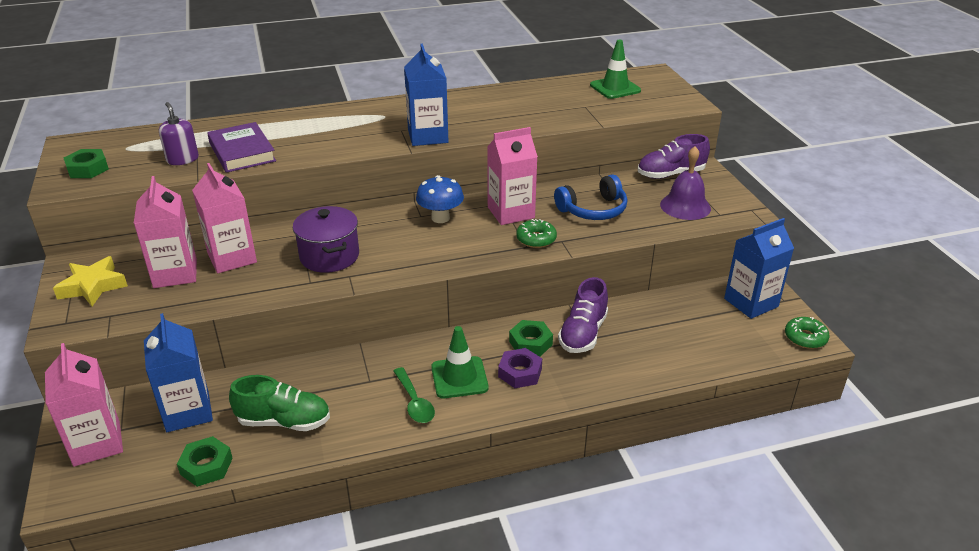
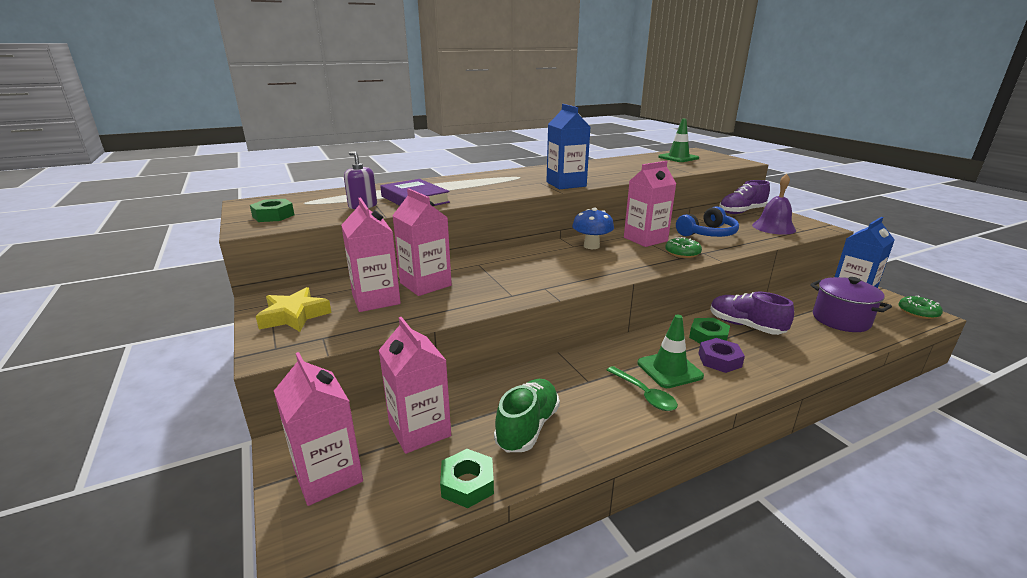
camera: 10 degrees left, 10 degrees down
blue carton [144,313,213,432] -> pink carton [379,317,451,454]
green shoe [229,375,330,431] -> green shoe turned 60 degrees counterclockwise [494,379,560,452]
purple pot [293,206,359,273] -> purple pot moved to [810,277,892,332]
purple shoe [558,277,608,353] -> purple shoe turned 120 degrees clockwise [710,292,794,335]

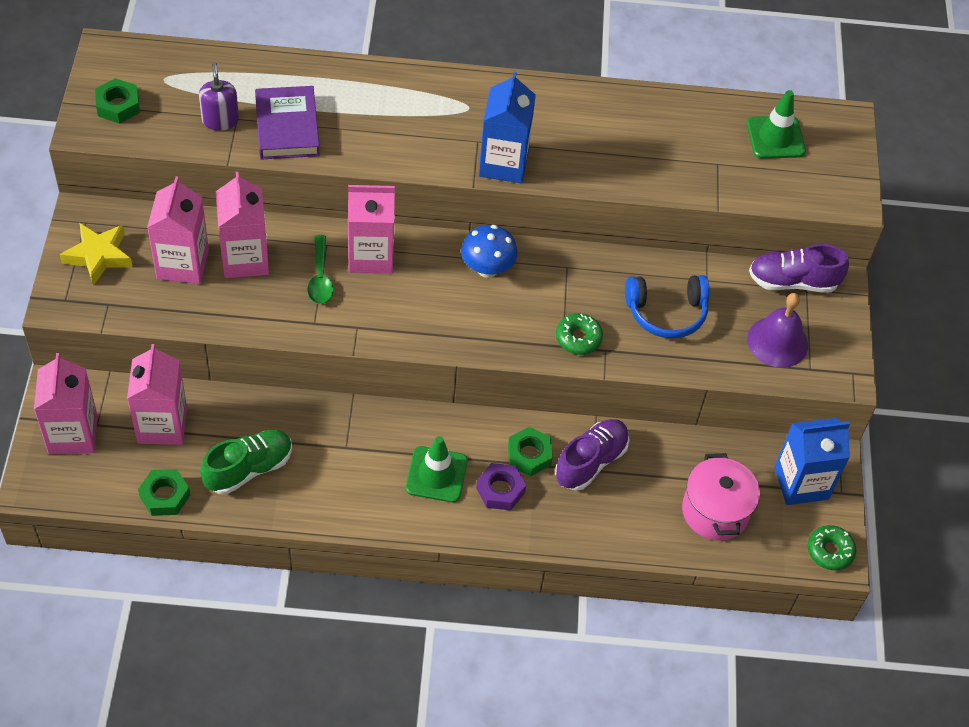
camera: 25 degrees right, 30 degrees up
green spoon [607,366,678,411] -> green spoon moved to [307,235,334,304]
pink carton [624,161,676,247] -> pink carton moved to [348,185,395,274]
purple shoe [710,292,794,335] -> purple shoe turned 60 degrees clockwise [555,419,630,491]
purple pot [810,277,892,332] -> pink pot [682,453,760,541]

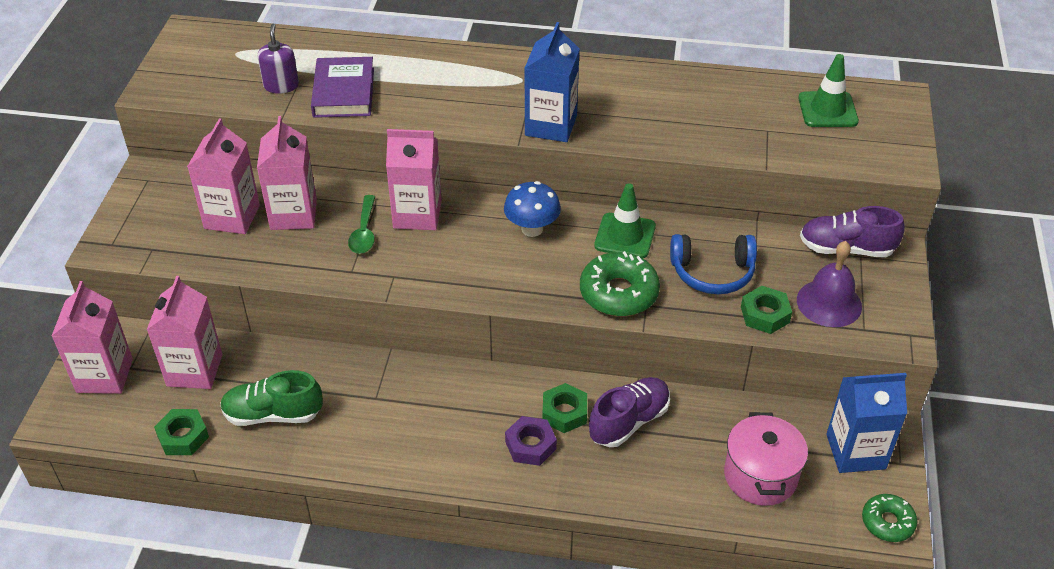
camera: 10 degrees right, 10 degrees down
yellow star [59,223,132,286] -> none
green nut [95,78,140,124] -> green nut moved to [741,286,792,334]
green shoe [200,430,292,495] -> green shoe turned 150 degrees counterclockwise [220,370,323,426]
green traffic cone [406,436,468,503] -> green traffic cone moved to [594,183,656,258]
green donut [556,313,603,355] -> green donut [580,251,660,316], size x1.64

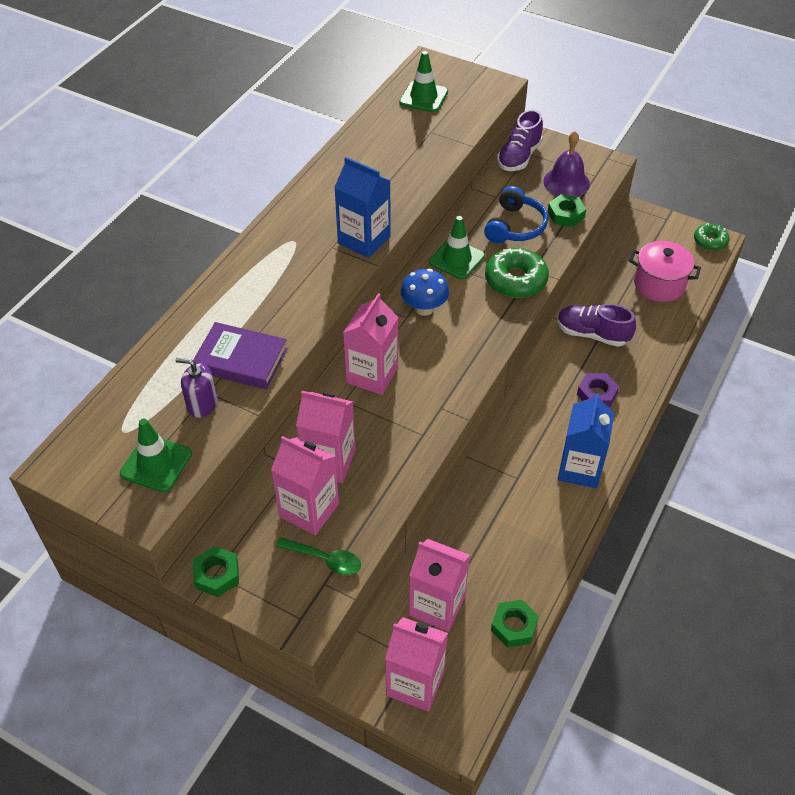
camera: 70 degrees left, 5 degrees up
green shoe [220,370,323,426] -> none
green spoon [348,195,375,254] -> green spoon moved to [275,537,361,575]
green nut [542,383,587,433] -> green nut moved to [193,546,239,597]
purple shoe [589,377,670,447] -> purple shoe turned 45 degrees counterclockwise [557,304,636,347]
blue carton [826,373,907,473] -> blue carton moved to [558,392,615,488]
none -> green traffic cone [120,419,192,493]

